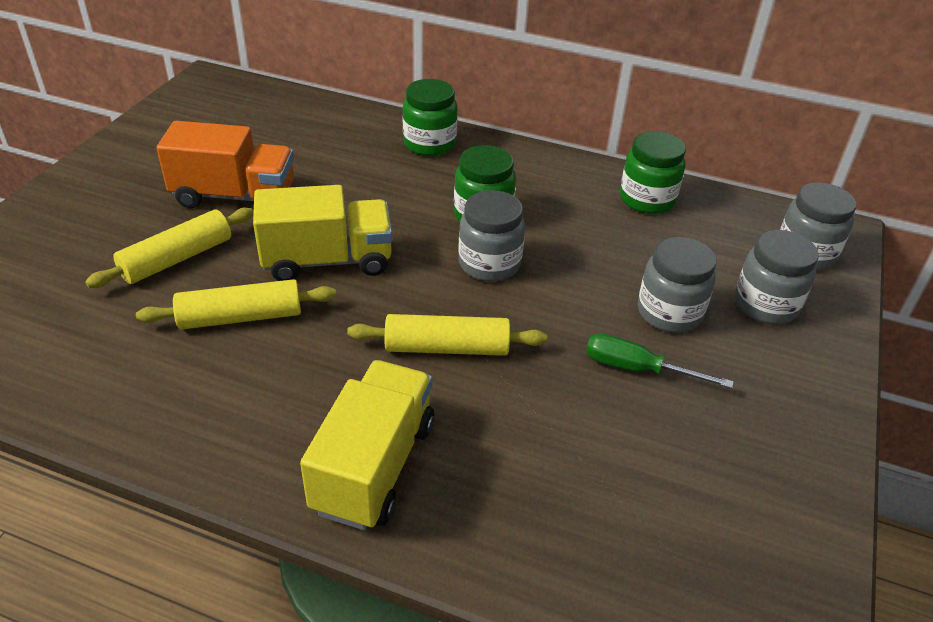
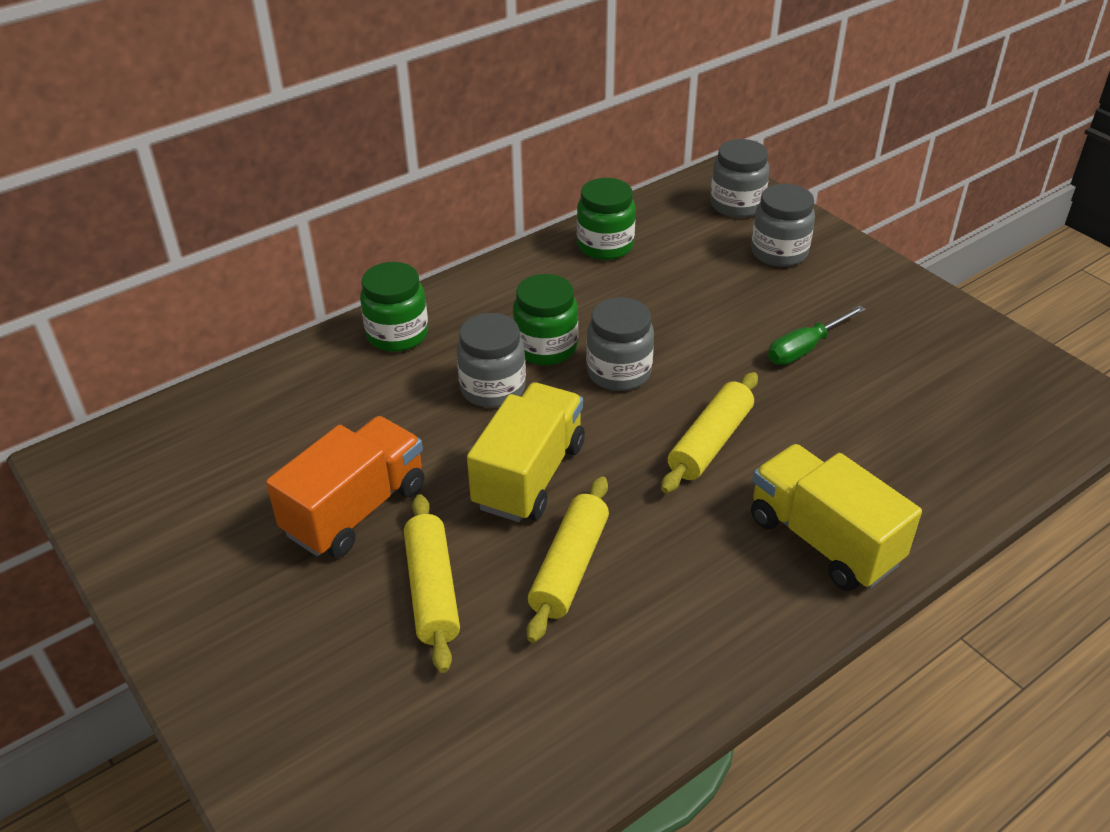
camera: 55 degrees left, 0 degrees up
grey jar [638,237,716,333] -> grey jar moved to [457,313,526,408]

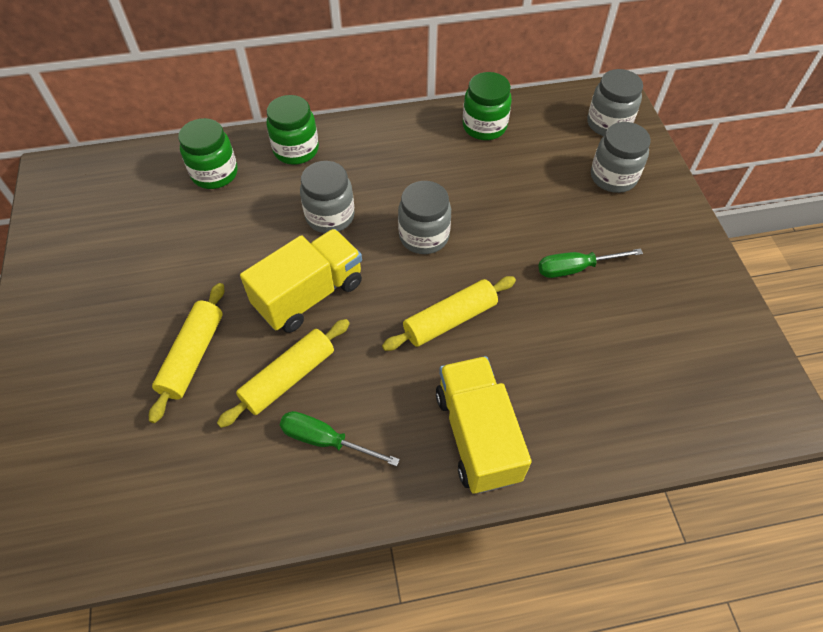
camera: 25 degrees right, 15 degrees up
orange truck [266,416,424,558] -> none
green jar [513,274,578,365] -> green jar moved to [178,118,238,189]
none -> green screwdriver [280,411,400,467]

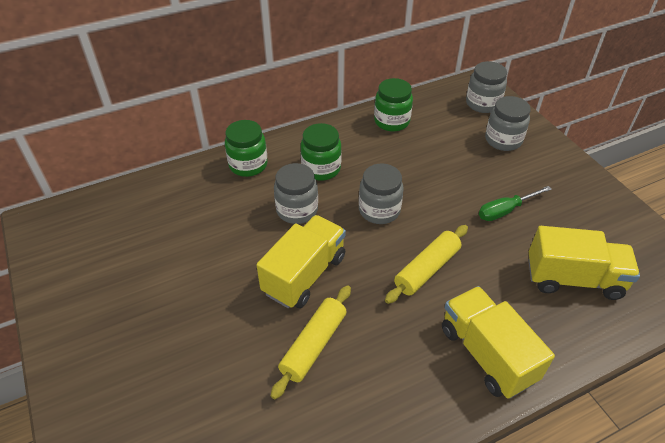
camera: 15 degrees left, 10 degrees down
yellow rolling pin [149,283,224,423] -> none
green jar [178,118,238,189] -> green jar moved to [301,123,342,181]
green screwdriver [280,411,400,467] -> none
none -> yellow truck [528,226,640,300]

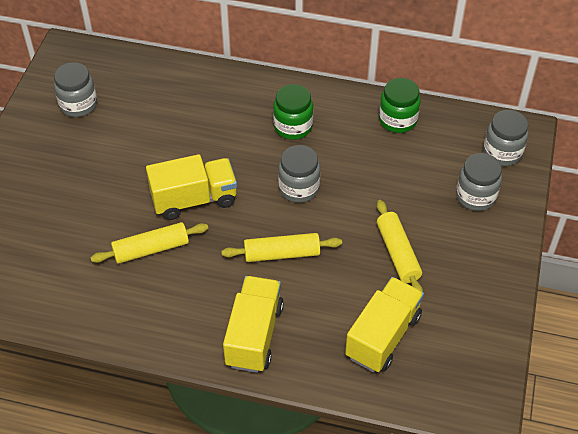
camera: 40 degrees right, 5 degrees up
green jar [225,120,268,177] -> none
grey jar [274,163,318,224] -> grey jar moved to [54,62,97,117]
green screwdriver [479,186,552,221] -> yellow rolling pin [377,200,423,292]
yellow truck [528,226,640,300] -> yellow truck turned 105 degrees counterclockwise [345,277,424,372]

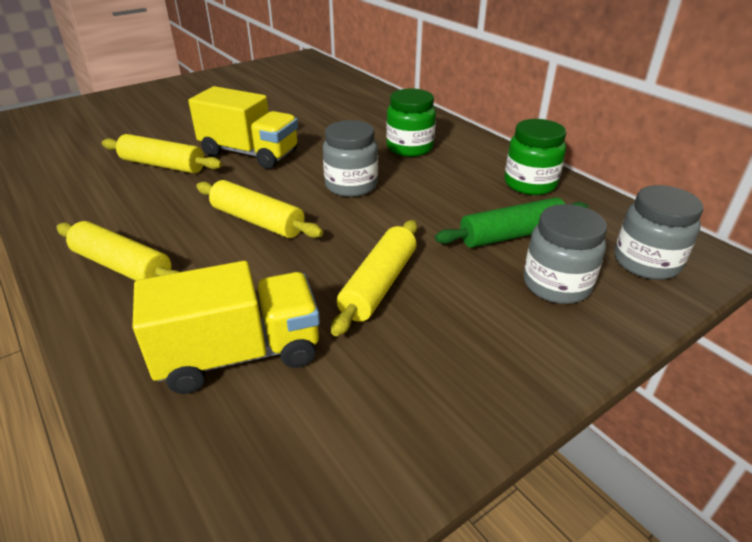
camera: 40 degrees right, 15 degrees down
grey jar [54,62,97,117] -> none
yellow truck [223,276,284,373] -> yellow rolling pin [56,221,180,281]
none -> green rolling pin [435,197,588,248]

